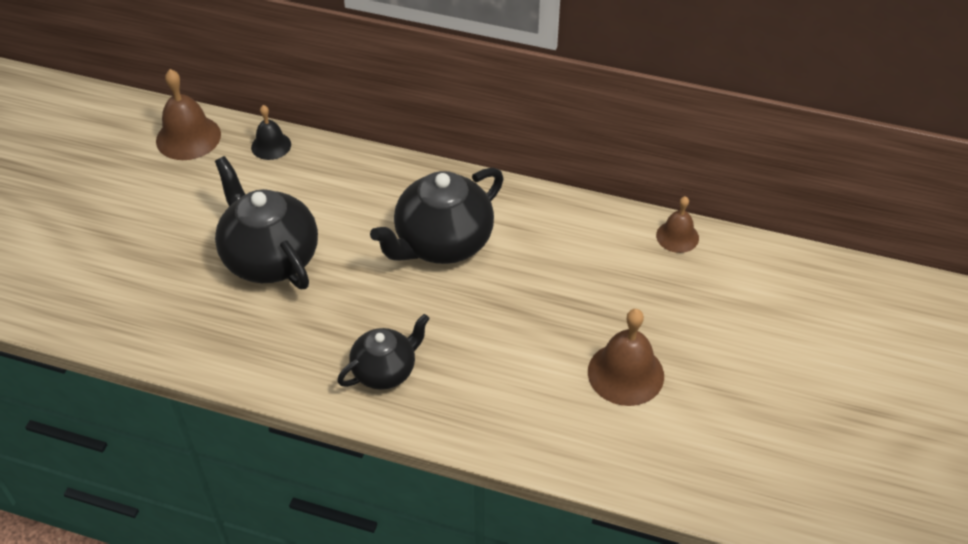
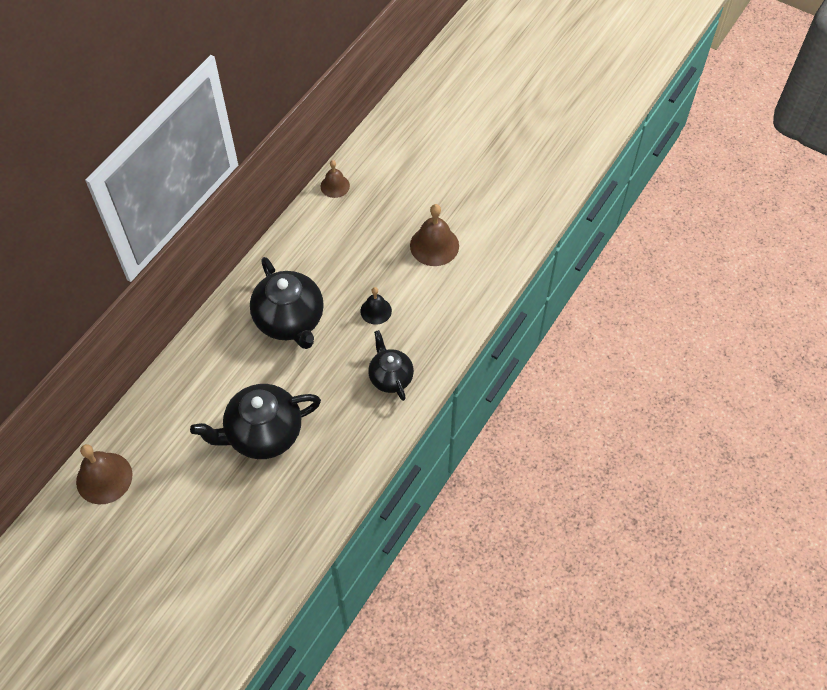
camera: 75 degrees left, 10 degrees up
black bell [251,105,291,160] -> black bell moved to [360,287,392,325]

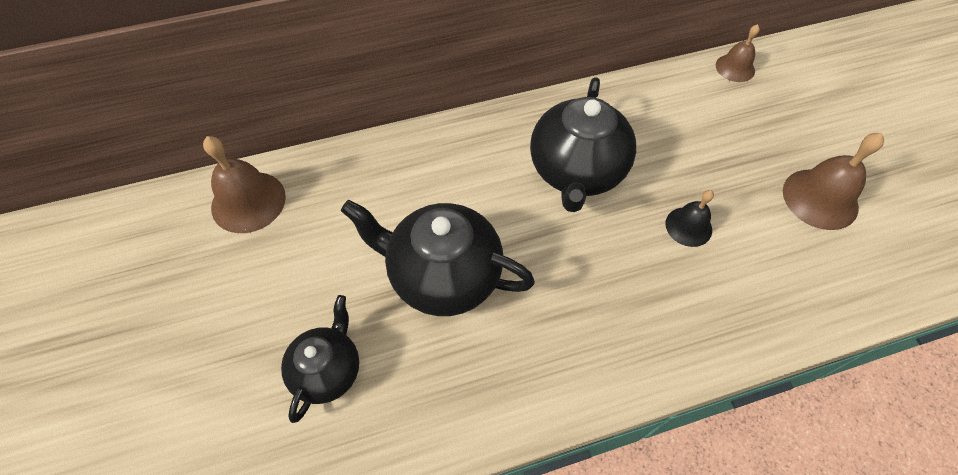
camera: 40 degrees right, 0 degrees up
black teapot [368,330,414,401] -> black teapot moved to [281,295,359,423]

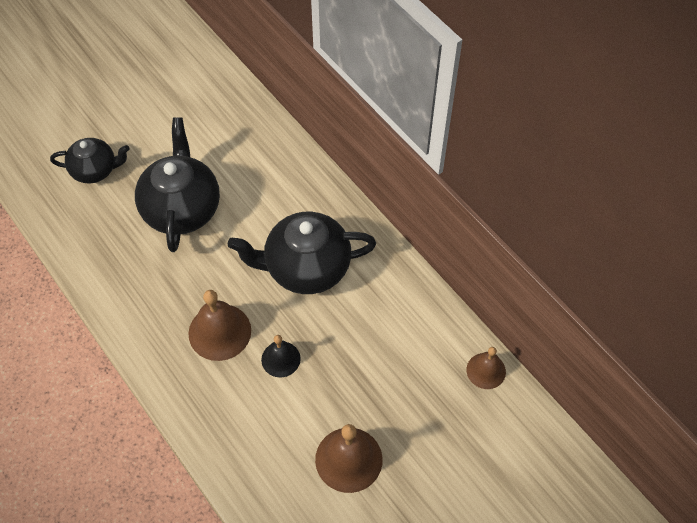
camera: 70 degrees right, 0 degrees up
brown bell [203,136,286,233] -> brown bell moved to [188,290,251,361]

